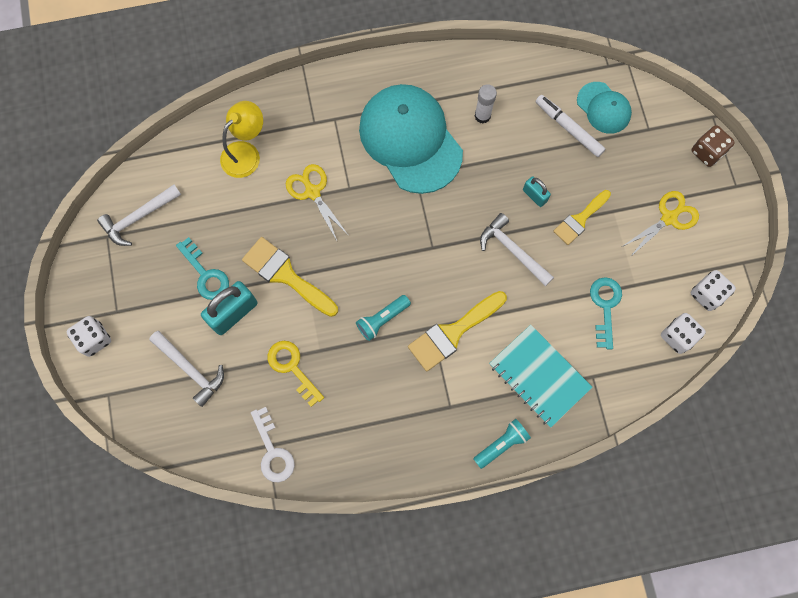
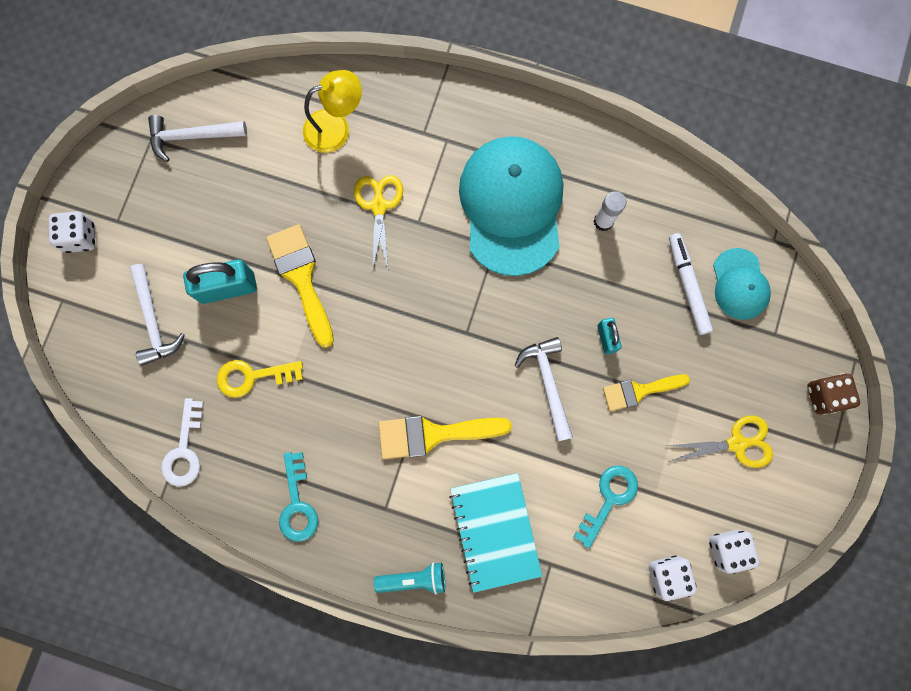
camera: 30 degrees right, 5 degrees up
turquoise key [176,237,229,300] -> turquoise key moved to [279,452,318,542]
yellow key [268,341,324,407] -> yellow key turned 90 degrees counterclockwise [217,360,303,398]
turquoise flashlight [356,295,411,341] -> none

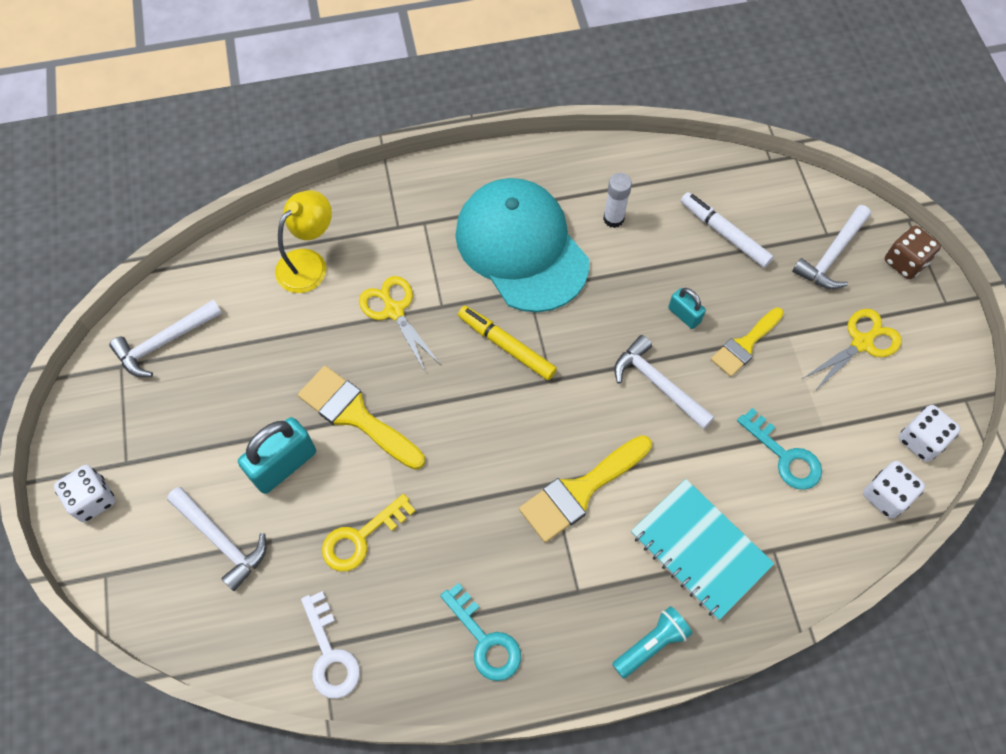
camera: 30 degrees left, 15 degrees down
turquoise key [574,466,638,548] -> turquoise key turned 135 degrees clockwise [737,408,822,490]
turquoise cap [713,248,771,320] -> none
none -> yellow marker [458,306,557,380]
none -> white hammer [792,205,871,289]

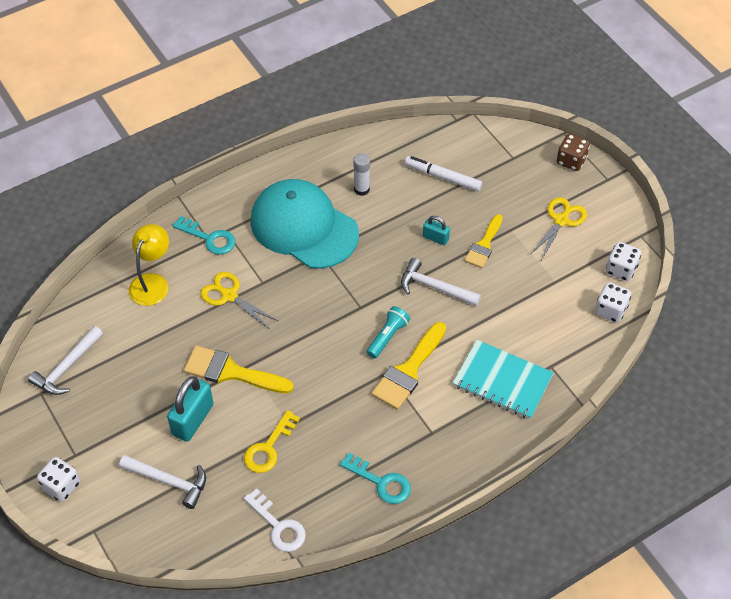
camera: 20 degrees left, 10 degrees down
yellow marker [458,306,557,380] -> none
turquoise flashlight [612,606,692,678] -> turquoise flashlight moved to [367,306,410,359]
turquoise key [737,408,822,490] -> turquoise key moved to [173,216,235,255]
white hammer [792,205,871,289] -> none

